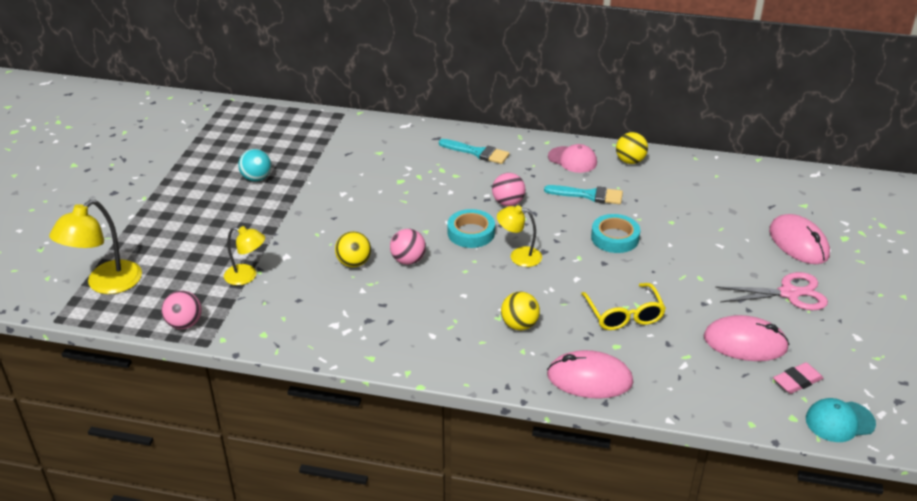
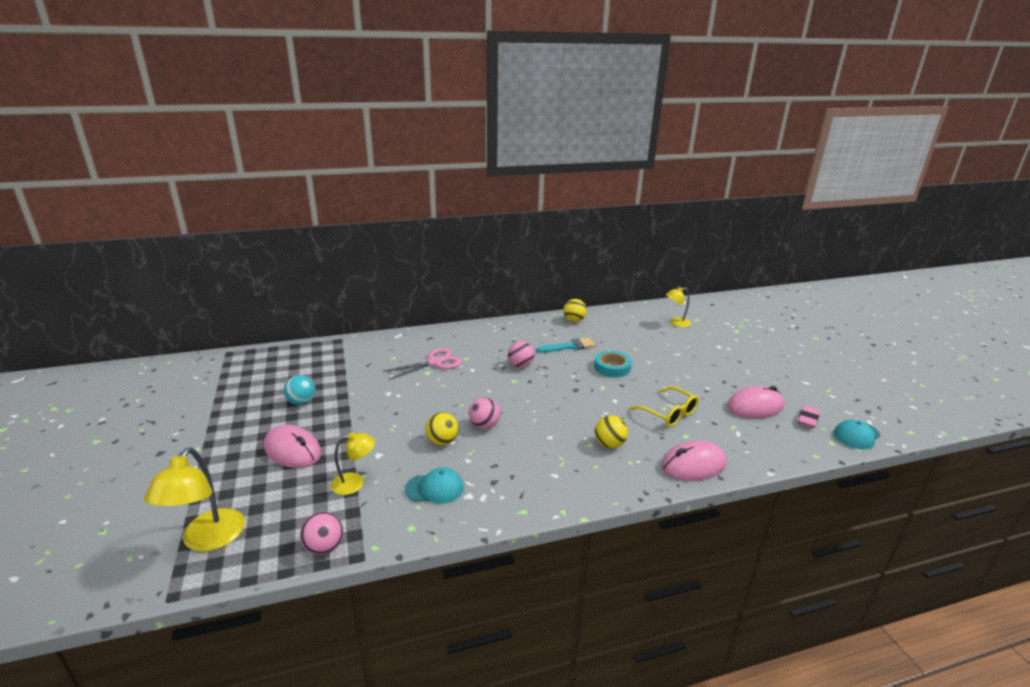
camera: 30 degrees left, 10 degrees down
turquoise brush [439,139,510,164] -> none
turquoise tape [447,209,495,248] -> none
yellow lamp [497,205,542,267] -> yellow lamp moved to [666,287,691,327]
pink cap [548,144,597,173] -> none
pink scissors [715,272,828,310] -> pink scissors moved to [383,348,462,380]
pink mouse [769,214,830,264] -> pink mouse moved to [264,425,321,468]
none -> turquoise cap [405,467,464,504]

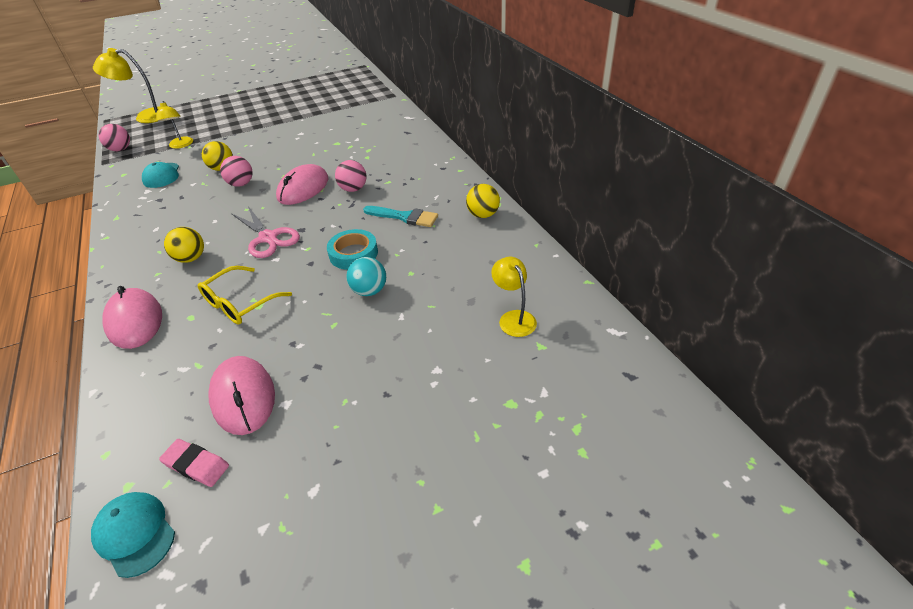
camera: 85 degrees right, 15 degrees up
pink mouse [264,425,321,468] -> pink mouse moved to [276,164,328,205]
turquoise ball [284,375,316,405] -> turquoise ball moved to [346,257,386,296]
pink scissors [383,348,462,380] -> pink scissors moved to [231,206,300,258]
turquoise brush [537,338,595,353] -> turquoise brush turned 45 degrees counterclockwise [363,206,438,227]

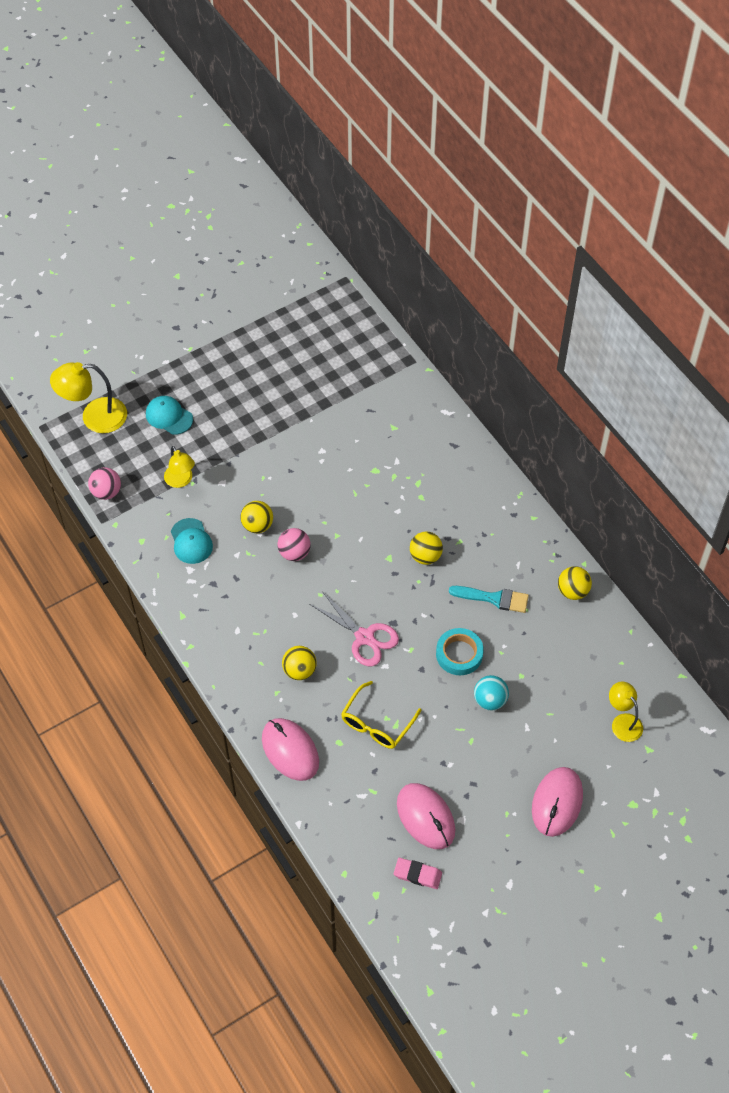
camera: 10 degrees left, 15 degrees up
turquoise cap [91,492,175,578] -> turquoise cap moved to [146,396,193,435]
pink mouse [276,164,328,205] -> pink mouse moved to [532,767,583,837]
pink ball [335,160,366,192] -> yellow ball [410,531,443,565]

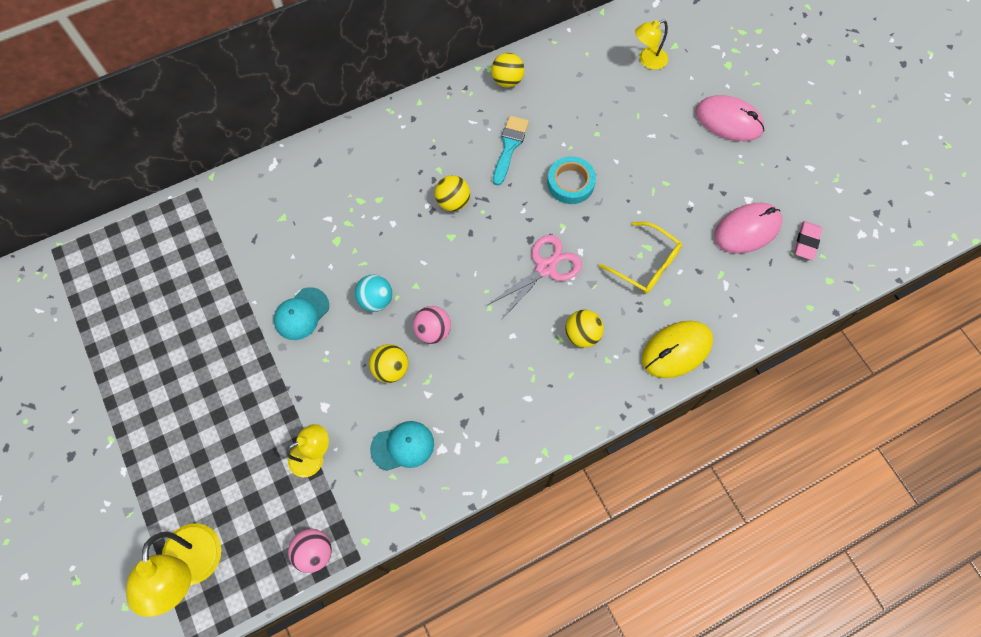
camera: 85 degrees left, 10 degrees up
turquoise cap [146,396,193,435] -> turquoise cap moved to [274,287,329,340]
pink mouse [262,718,319,781] -> yellow mouse [642,321,713,378]
turquoise ball [474,675,509,711] -> turquoise ball moved to [355,275,392,312]

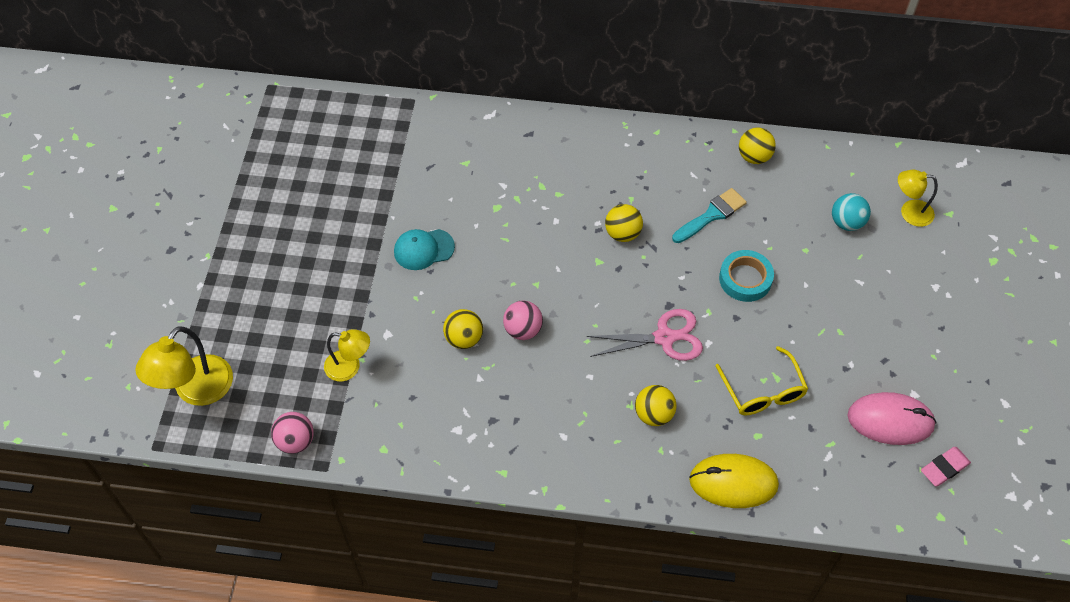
camera: 35 degrees right, 10 degrees down
turquoise ball [355,275,392,312] -> turquoise ball moved to [832,193,871,231]
turquoise cap [370,421,434,471] -> none
pink mouse [695,95,764,141] -> none

